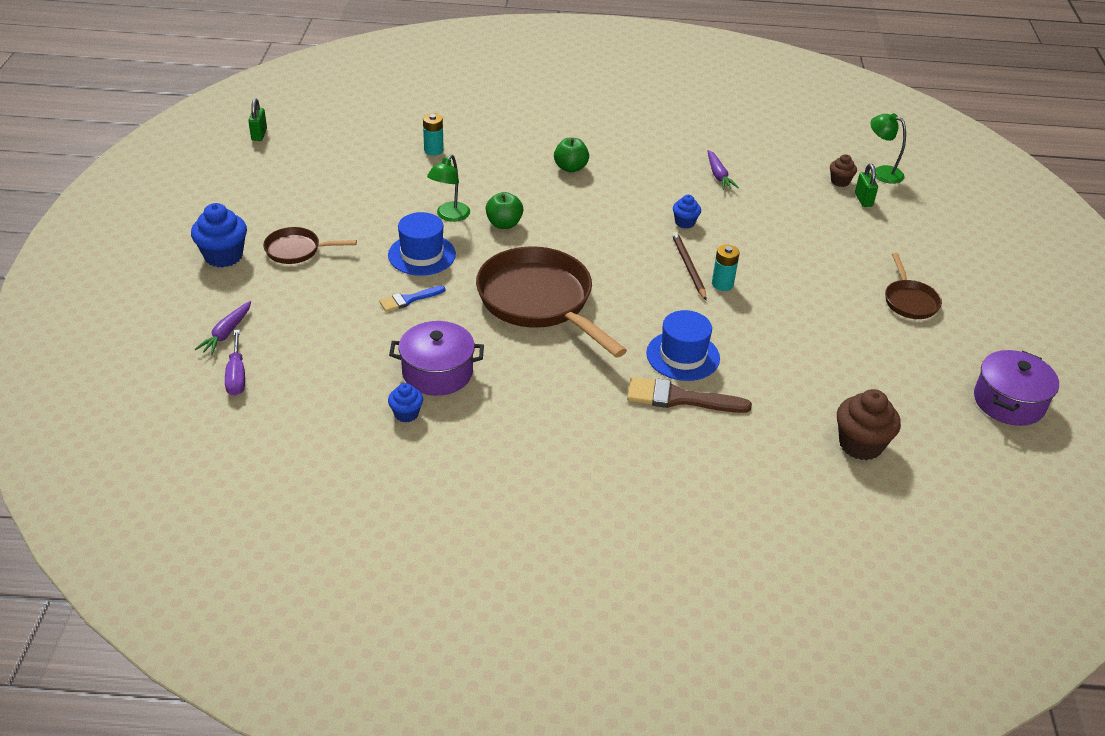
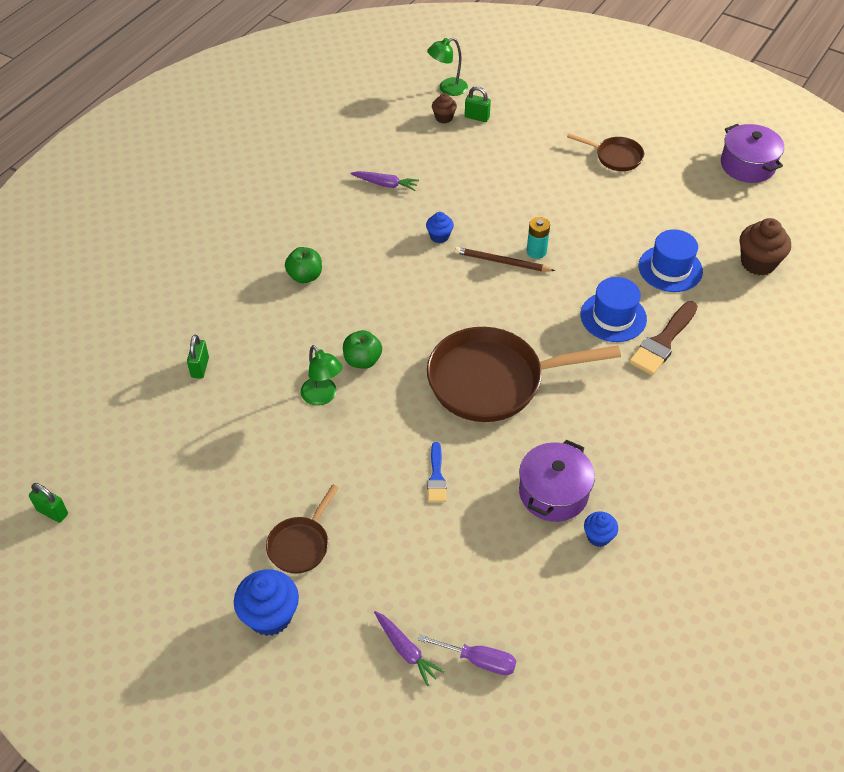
camera: 60 degrees left, 10 degrees up
blue hat [388,212,456,276] -> blue hat moved to [639,229,703,292]
turquoise battery [423,113,444,156] -> green padlock [187,335,209,378]

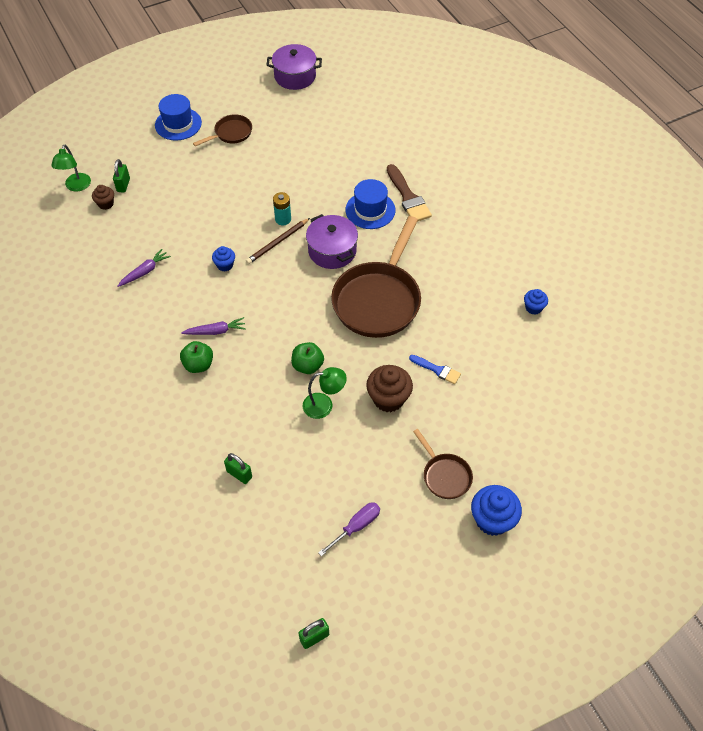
camera: 60 degrees left, 5 degrees up
purple carrot [374,611,444,686] -> purple carrot moved to [181,317,246,335]
purple screwdriver [418,634,516,675] -> purple screwdriver moved to [318,502,380,556]
green padlock [465,86,491,122] -> green padlock turned 45 degrees counterclockwise [113,159,130,193]
purple pot [519,440,595,522] -> purple pot moved to [306,214,358,269]
blue hat [639,229,703,292] -> blue hat moved to [155,94,202,140]
brown cupcake [740,218,791,276] -> brown cupcake moved to [366,365,413,412]

